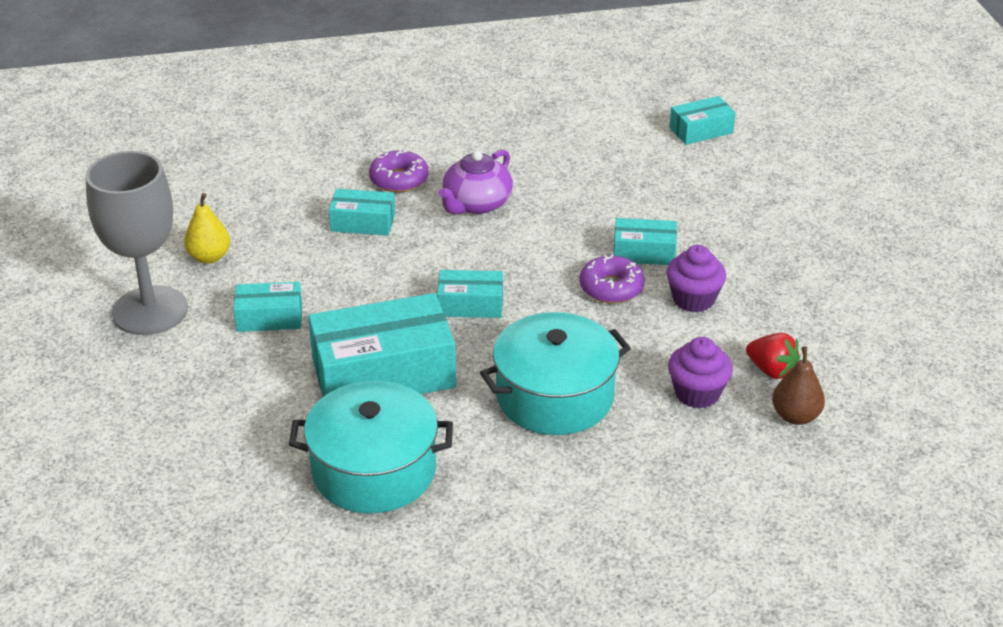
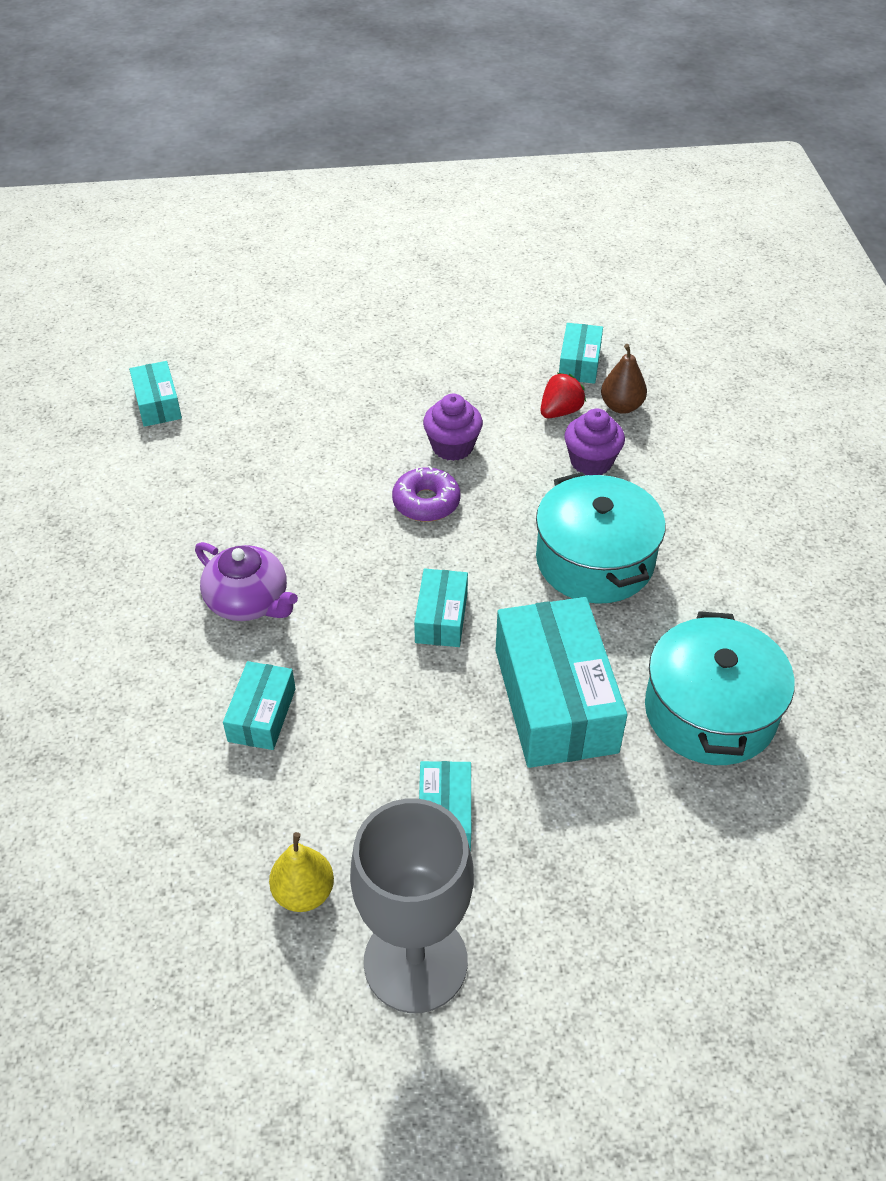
camera: 85 degrees left, 10 degrees up
purple donut [369,150,428,192] -> none
turquoise box [614,218,677,265] -> turquoise box moved to [559,323,603,384]

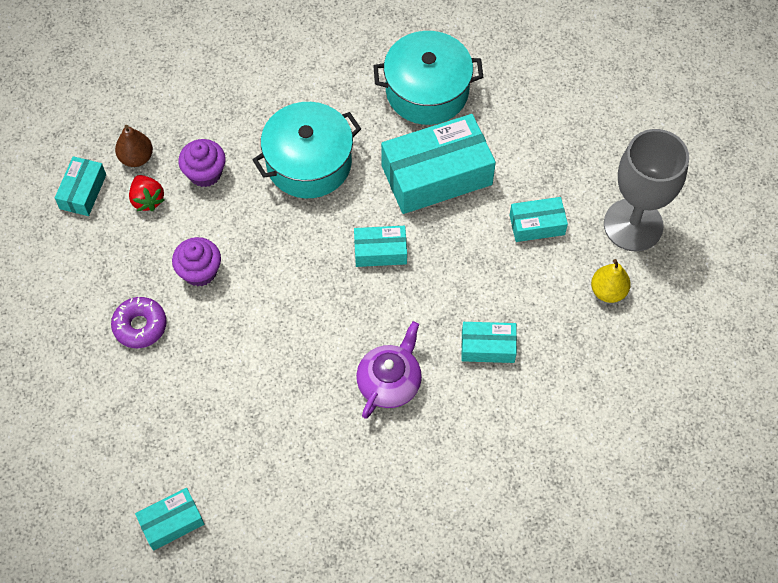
camera: 100 degrees left, 15 degrees up
purple donut [392,466,460,522] -> purple donut moved to [111,297,167,348]
red strawberry [541,373,586,418] -> red strawberry turned 150 degrees counterclockwise [129,175,164,211]
turquoise box [559,323,603,384] -> turquoise box turned 75 degrees counterclockwise [55,156,106,216]

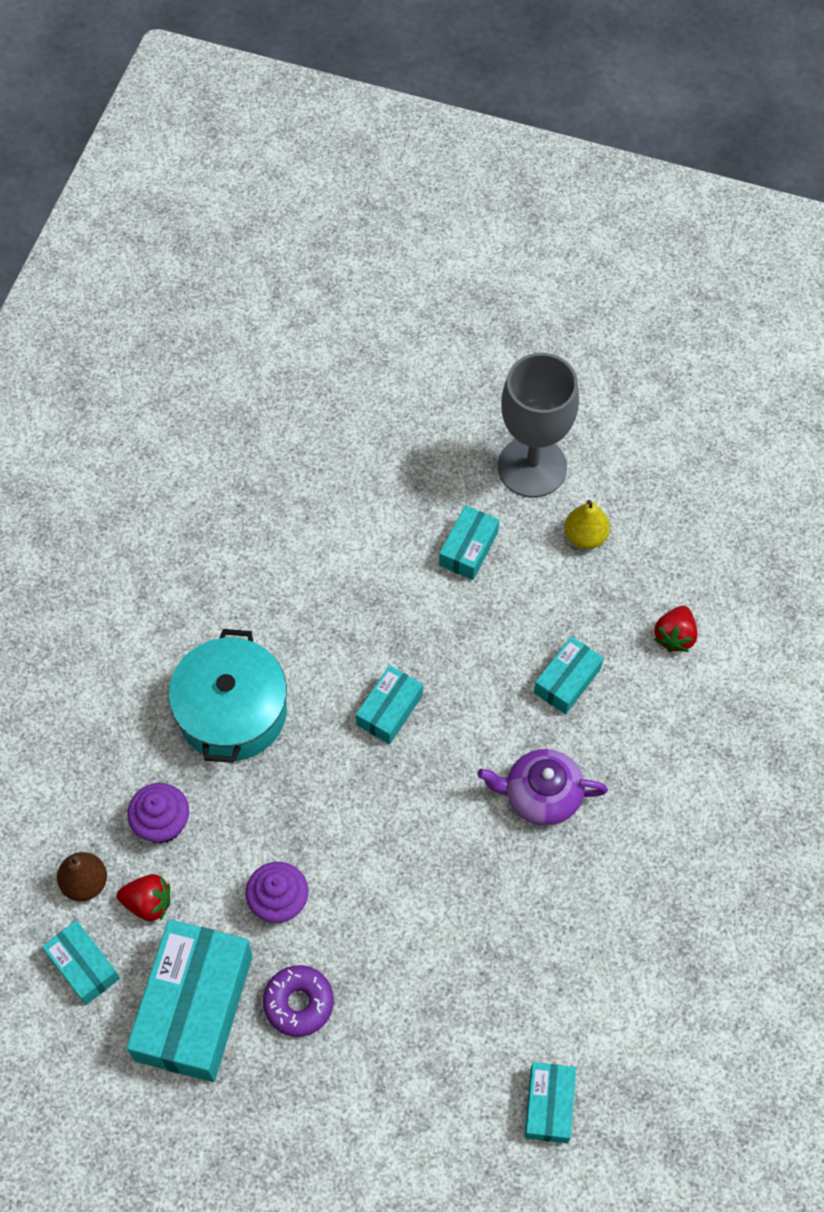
camera: 55 degrees left, 0 degrees up
purple teapot [356,321,422,419] -> purple teapot turned 60 degrees counterclockwise [477,749,608,825]
turquoise pot [373,31,483,125] -> none
turquoise box [381,114,496,214] -> turquoise box moved to [126,919,253,1082]
none -> red strawberry [654,606,698,652]

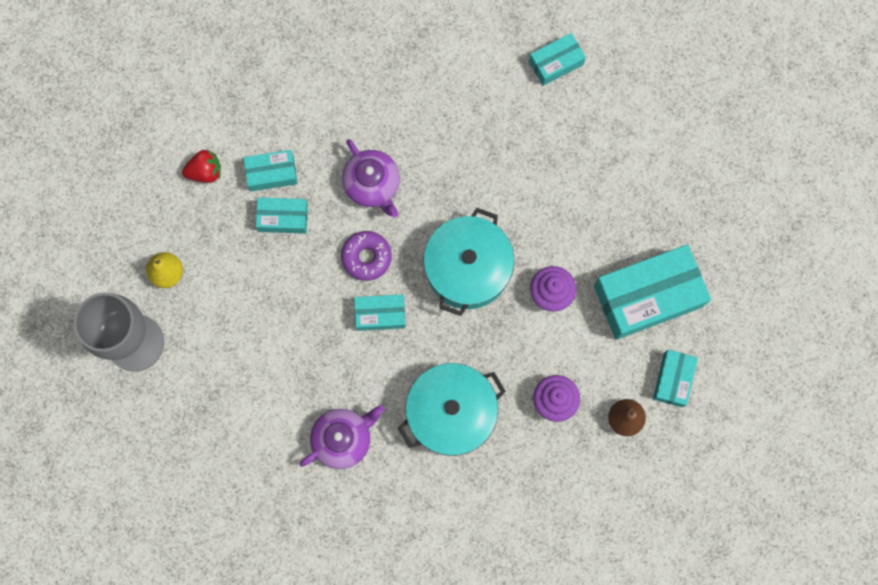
camera: 125 degrees left, 15 degrees up
red strawberry [117,874,170,921] -> none
purple donut [263,965,334,1037] -> purple donut moved to [341,231,392,281]
turquoise box [439,505,499,580] -> turquoise box moved to [244,150,298,191]
none -> purple teapot [300,405,385,469]
none -> turquoise pot [423,208,514,316]

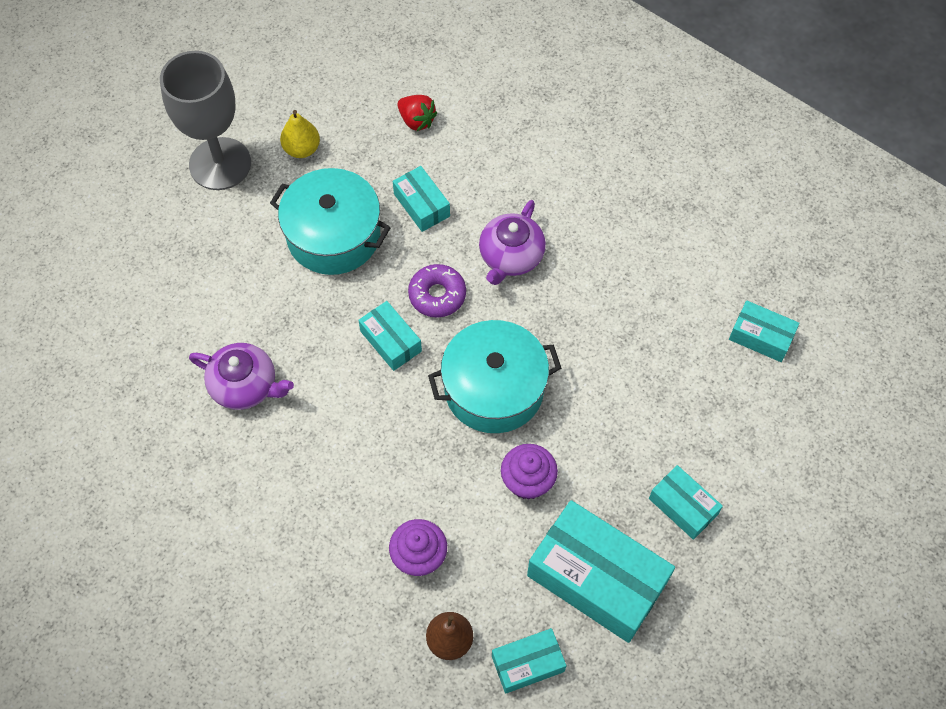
camera: 55 degrees right, 15 degrees down
turquoise box [244,150,298,191] -> turquoise box moved to [649,465,723,540]
turquoise pot [398,363,506,456] -> turquoise pot moved to [270,168,391,275]

